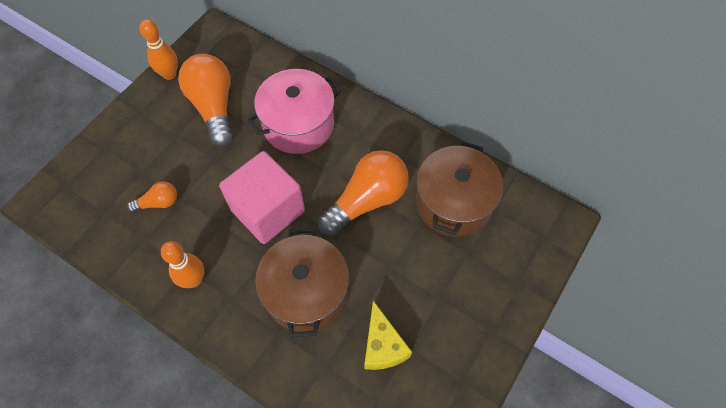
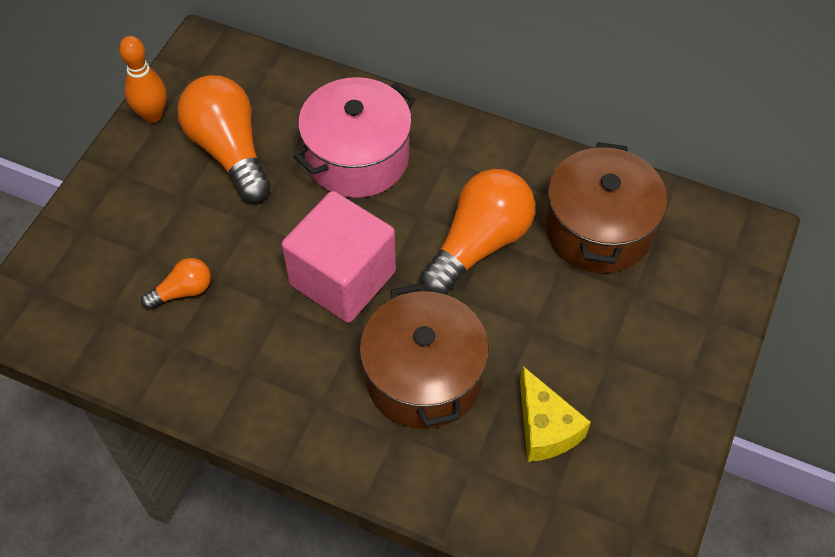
camera: 10 degrees left, 5 degrees down
orange bowling pin [161,241,204,288] -> none

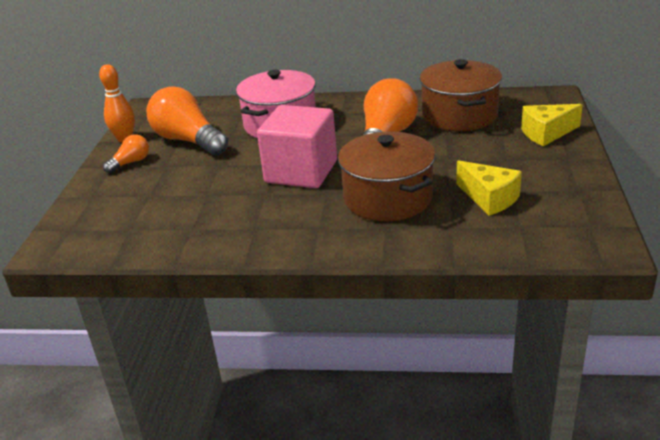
camera: 15 degrees left, 25 degrees down
orange light bulb [141,258,211,310] -> orange light bulb moved to [103,134,149,173]
none -> yellow cheese [521,104,583,146]

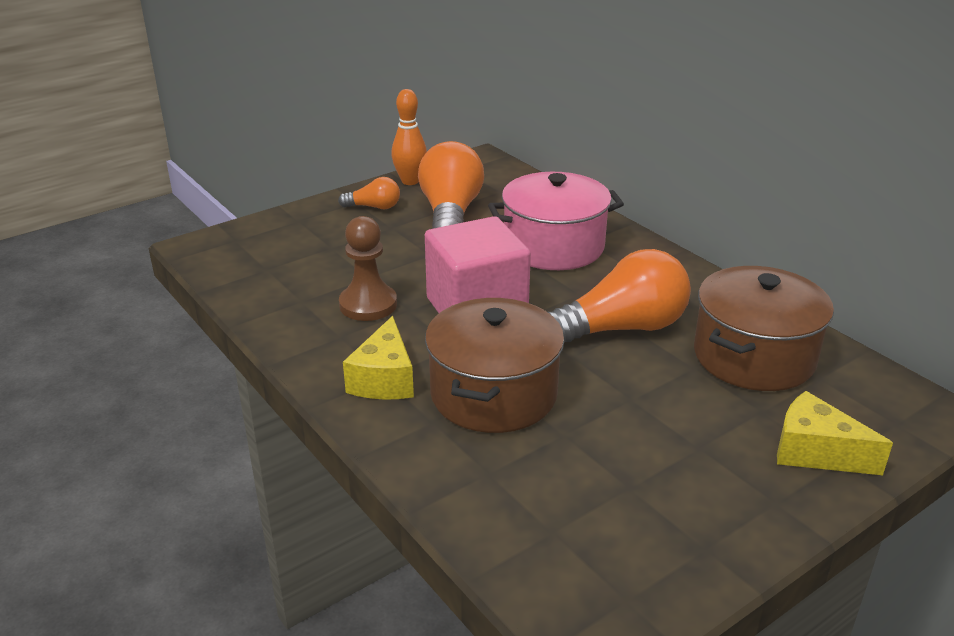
camera: 45 degrees right, 0 degrees up
yellow cheese [456,160,522,216] -> yellow cheese moved to [343,316,414,400]
none -> brown pawn [339,216,397,321]

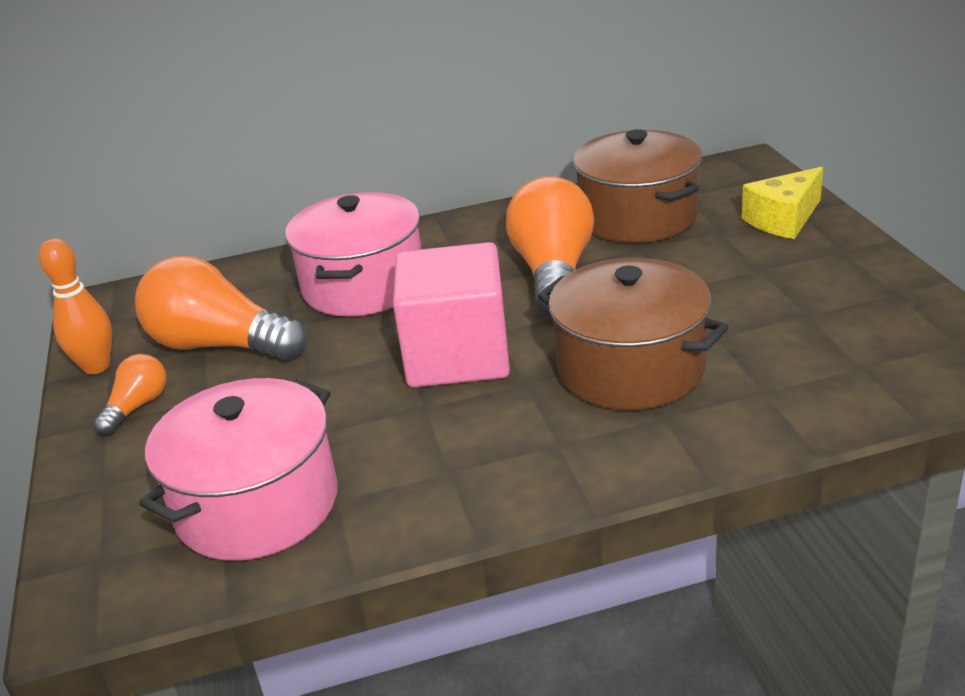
camera: 65 degrees left, 0 degrees up
brown pawn [339,216,397,321] -> none
yellow cheese [343,316,414,400] -> none
none -> pink pot [139,378,338,561]

